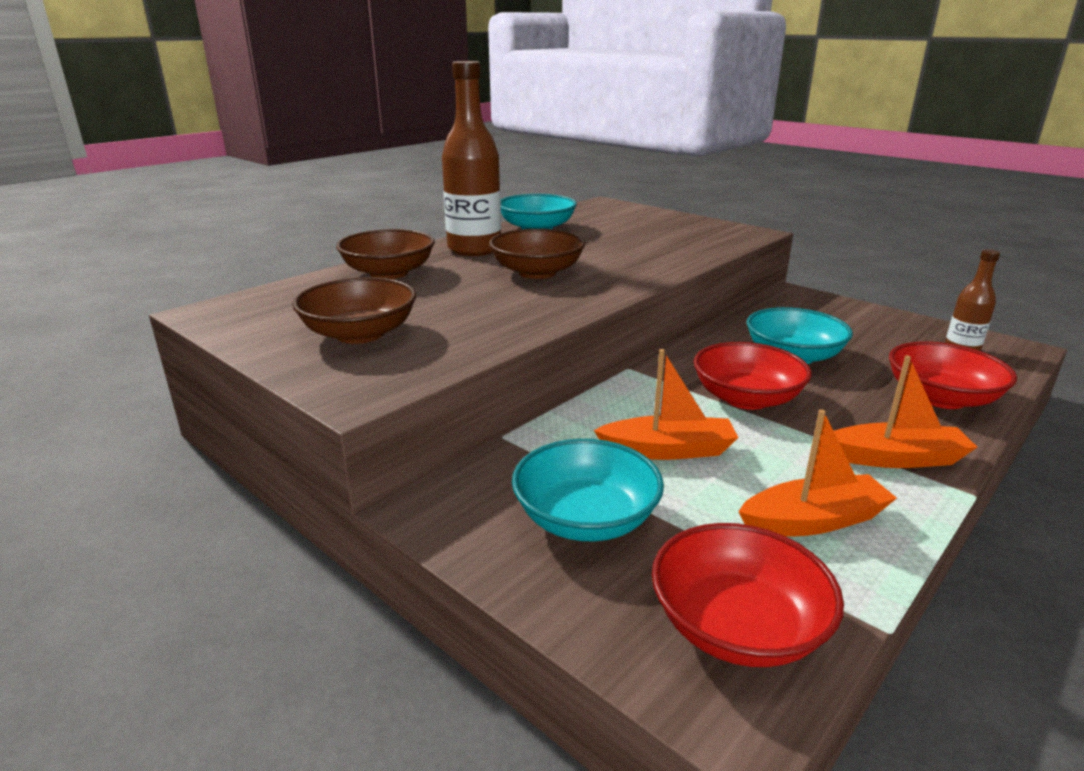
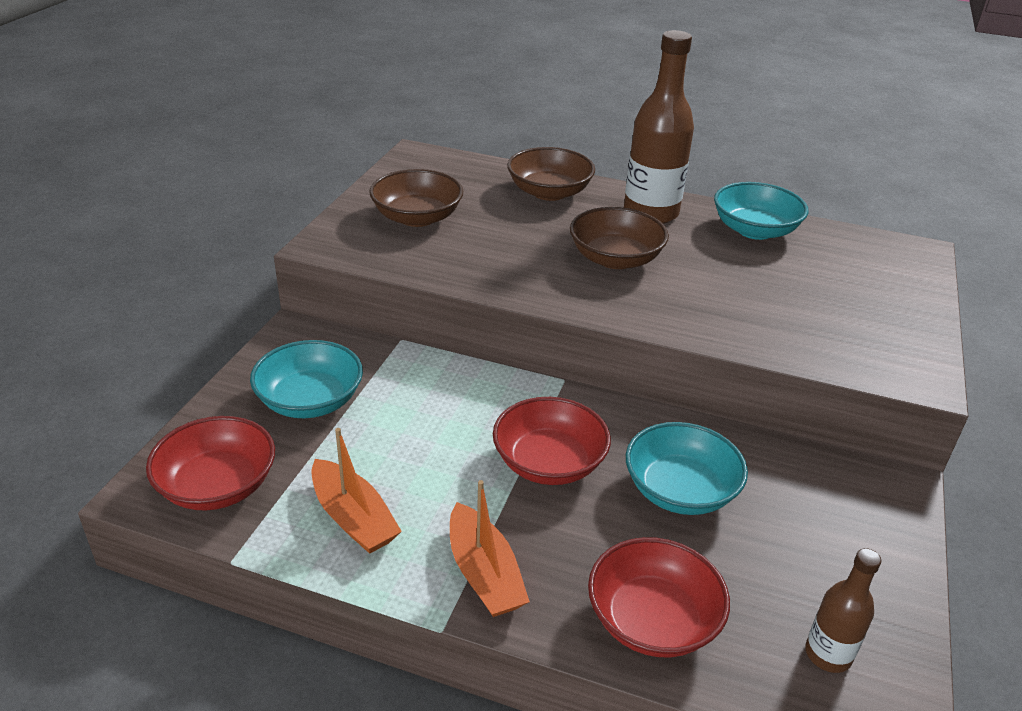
camera: 65 degrees right, 10 degrees up
orange boat [594,349,739,460] -> none

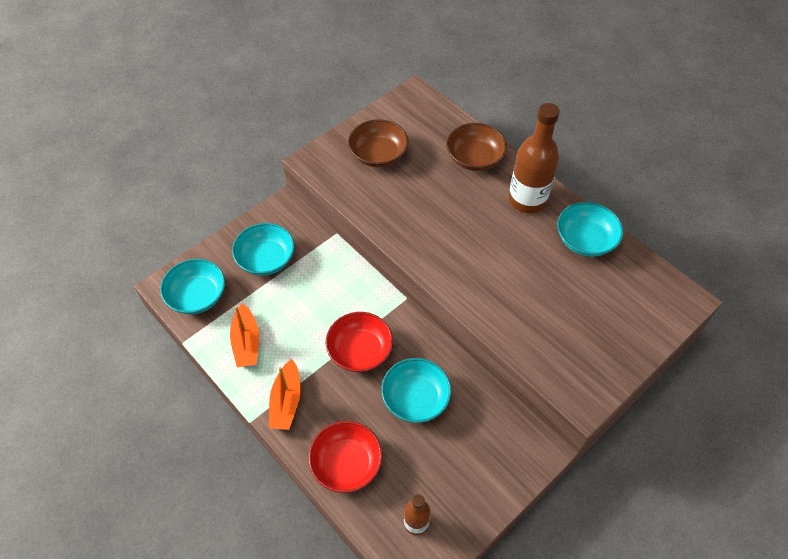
camera: 30 degrees right, 20 degrees up
red bowl [146,416,275,511] -> turquoise bowl [160,259,225,314]
brown bowl [570,207,669,269] -> none

